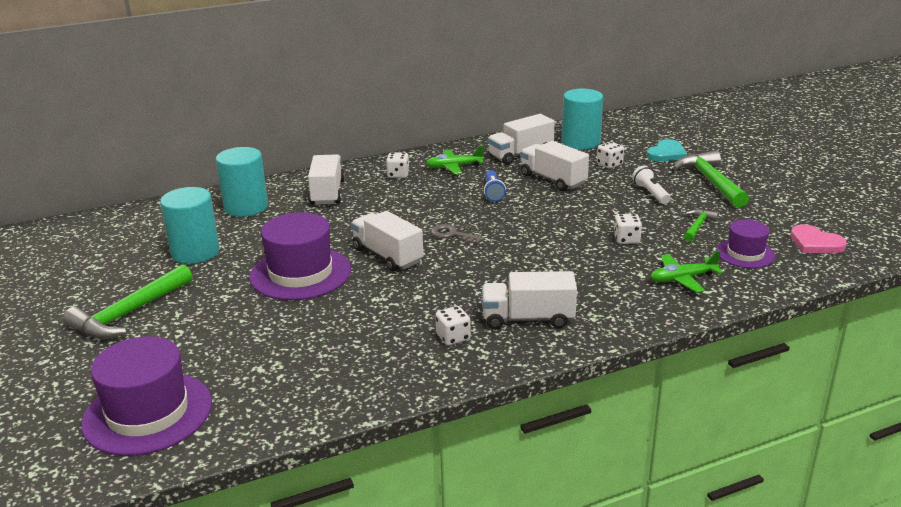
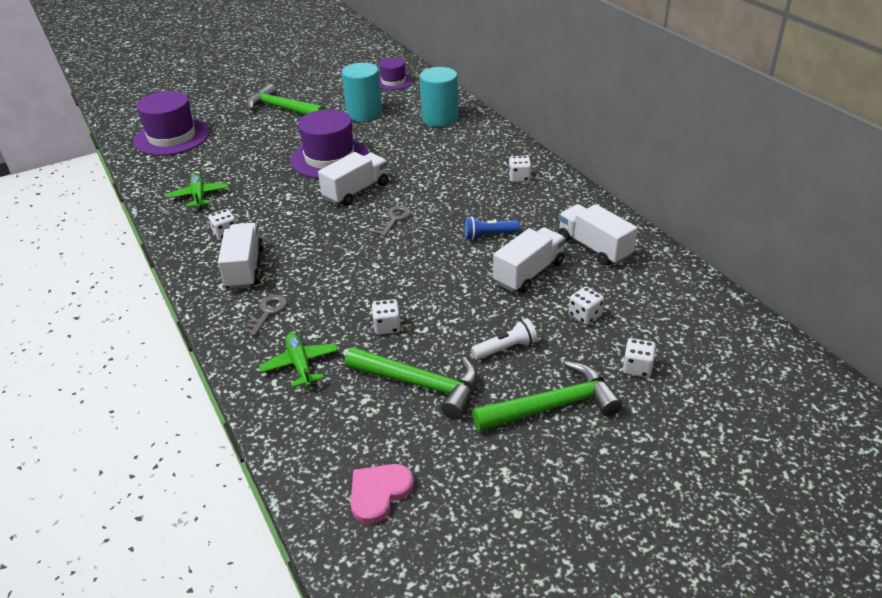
camera: 85 degrees right, 10 degrees up
white truck [308,154,345,205] -> none
green plane [426,146,484,174] -> green plane moved to [167,174,228,209]
turquoise cylinder [562,89,603,149] -> none
turquoise heart [647,139,687,162] -> white dice [623,338,656,378]
green hammer [684,209,719,242] -> green hammer [345,347,478,419], size x1.88
purple hat [716,220,775,268] -> purple hat moved to [379,58,413,90]
none -> grey key [244,295,287,336]

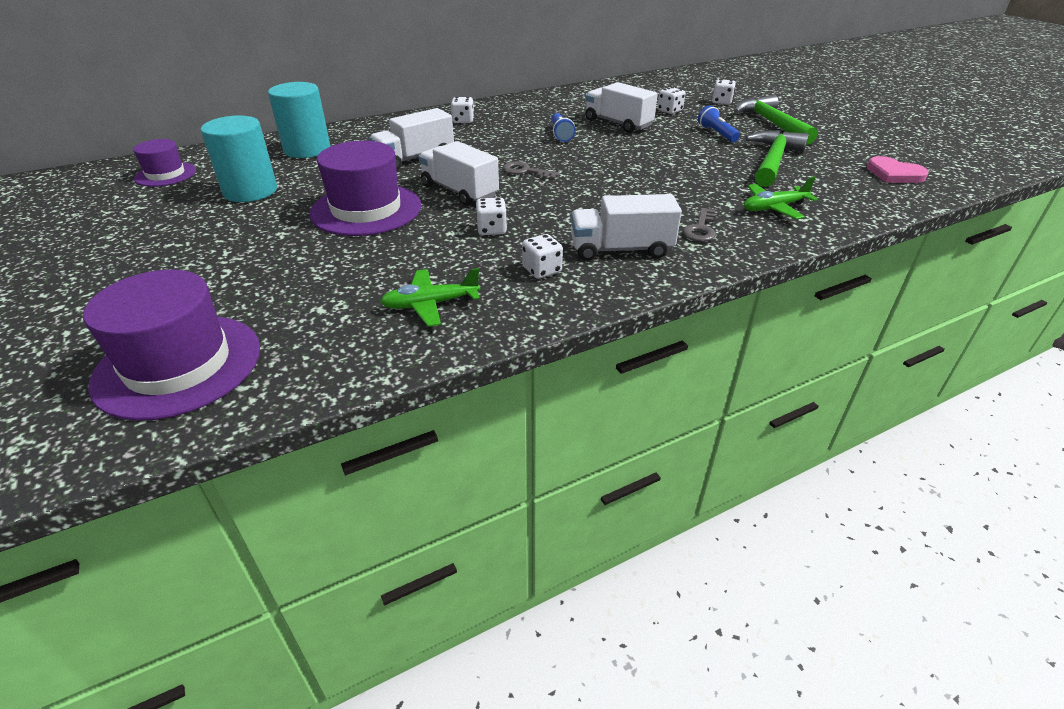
camera: 90 degrees left, 0 degrees up
grey key [244,295,287,336] -> grey key turned 90 degrees counterclockwise [683,208,716,242]
green hammer [247,84,325,115] -> none
white dice [372,299,401,335] -> white dice moved to [476,198,507,235]
white flashlight [471,318,537,360] -> blue flashlight [698,105,740,142]
white truck [558,204,638,266] -> white truck moved to [369,108,454,170]

